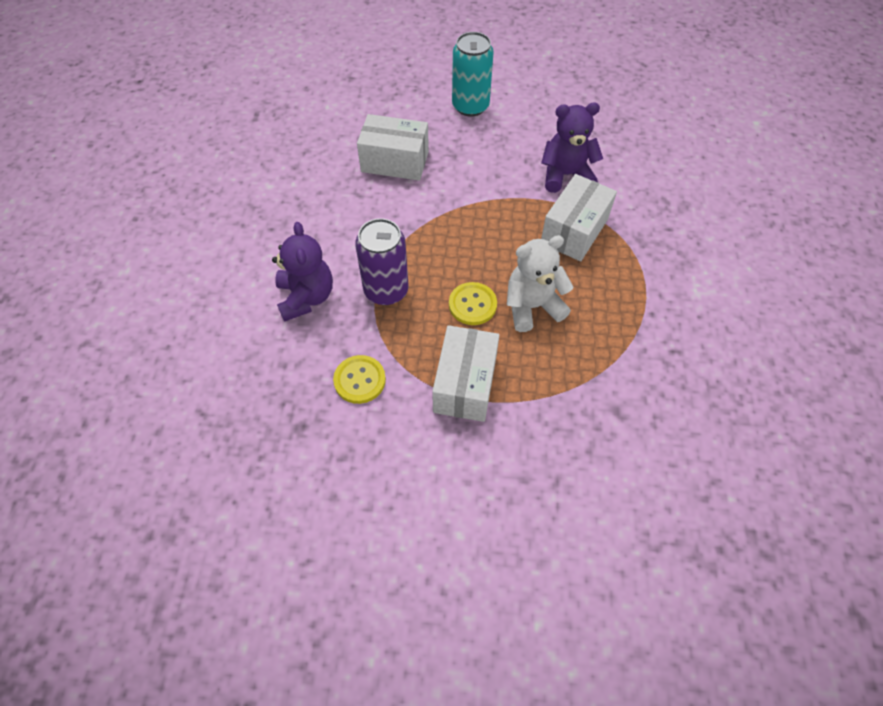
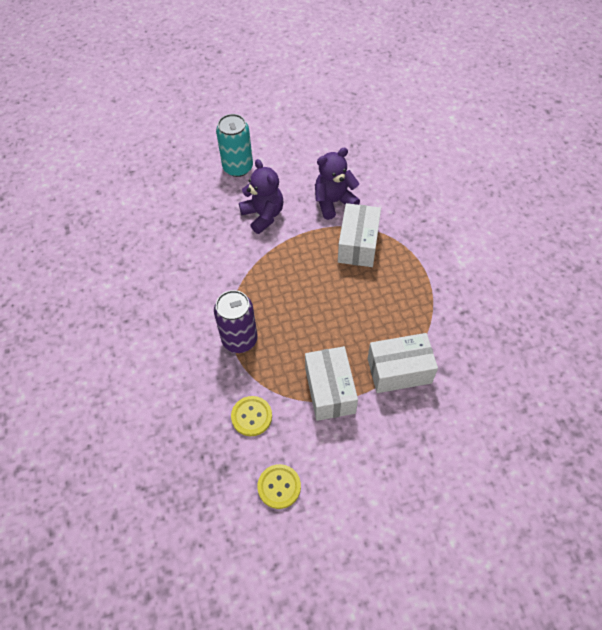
camera: 20 degrees left, 0 degrees up
purple teddy bear [272,222,333,322] -> purple teddy bear moved to [239,159,284,234]
white box [357,114,429,181] -> white box moved to [368,333,438,393]
yellow button [449,282,497,325] -> yellow button moved to [257,464,301,509]
white teddy bear [507,235,573,332] -> none

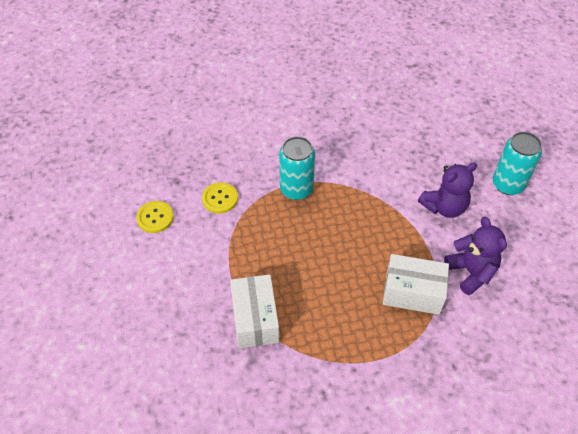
camera: 90 degrees right, 5 degrees down
purple can [214,290,258,353] -> turquoise can [279,136,315,200]
white box [305,346,358,421] -> none

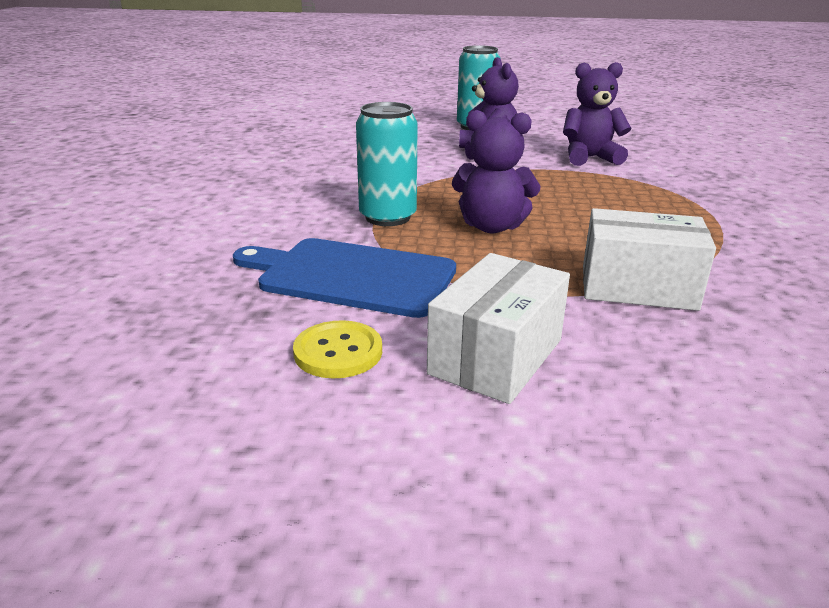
camera: 70 degrees left, 25 degrees down
yellow button [202,182,238,214] -> blue cutting board [233,238,456,318]
white box [383,254,449,315] -> white box moved to [427,253,570,404]
none -> purple teddy bear [452,110,540,233]

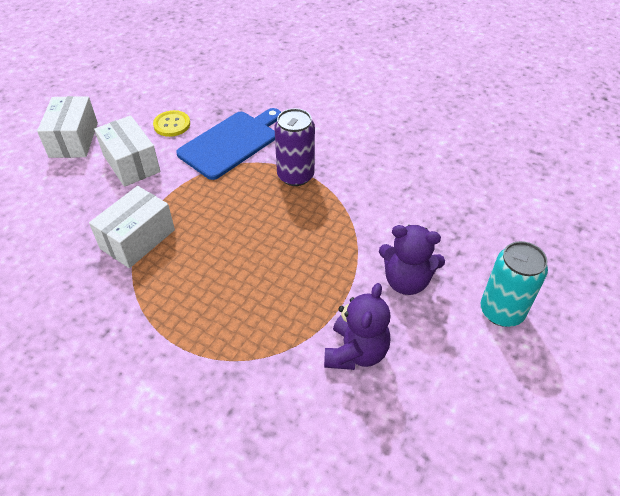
camera: 115 degrees right, 20 degrees up
turquoise can [356,102,418,226] -> purple can [274,108,315,186]
purple teddy bear [452,110,540,233] -> none
none -> white box [37,96,98,158]

